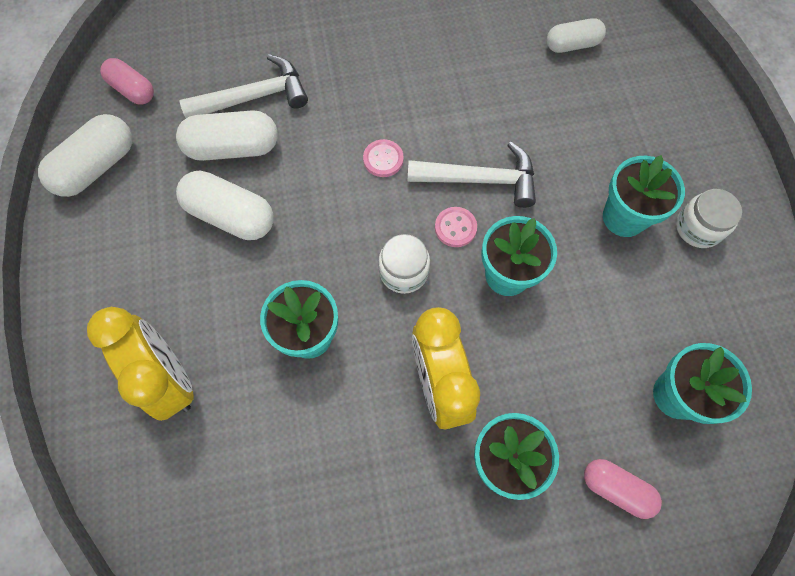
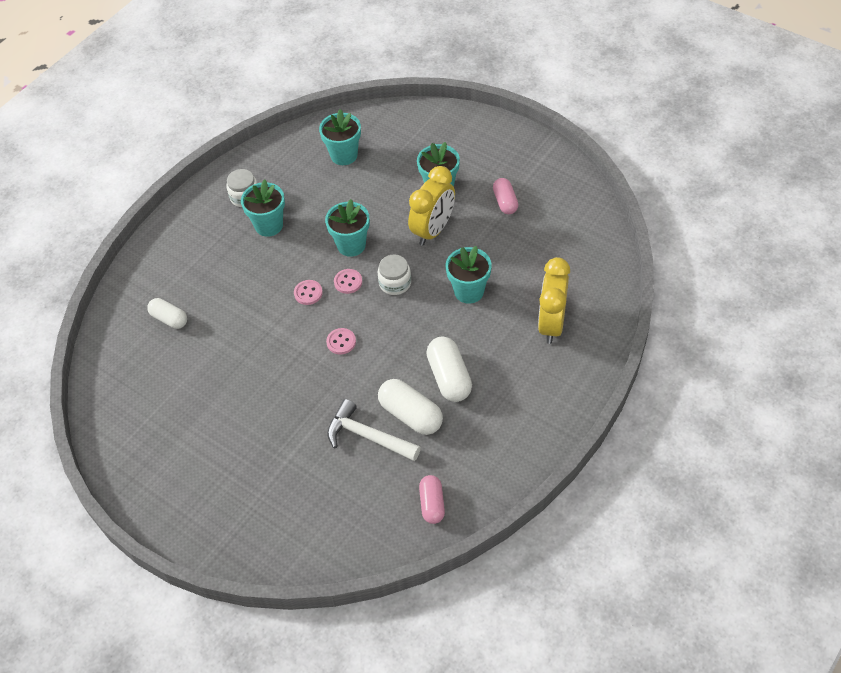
camera: 130 degrees left, 15 degrees down
white capsule [38,114,132,197] -> none
white hammer [408,142,536,208] -> pink button [294,280,323,305]
pink capsule [584,459,662,519] -> pink capsule moved to [493,178,518,214]

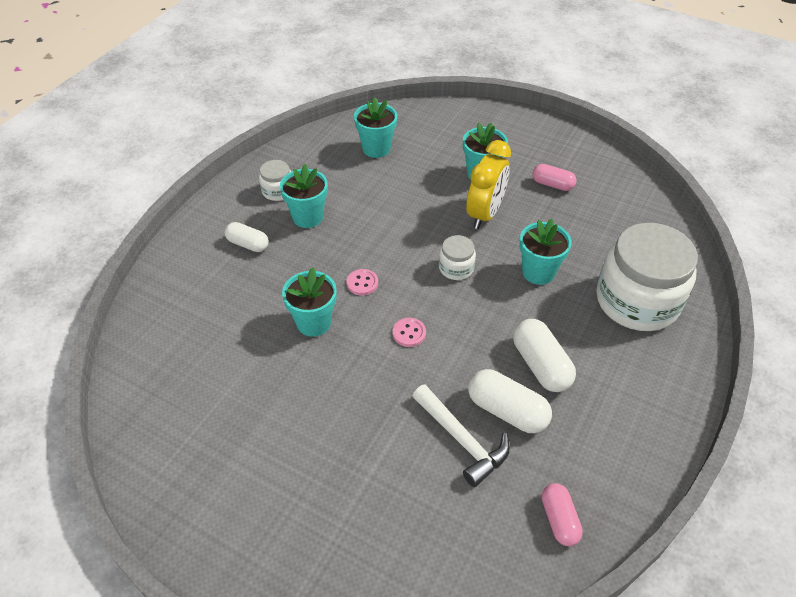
camera: 10 degrees left, 5 degrees down
white capsule [147,298,187,329] -> white capsule moved to [225,222,269,252]
turquoise flower pot [325,199,370,257] -> turquoise flower pot moved to [282,267,337,337]
white hammer [327,399,421,461] -> white hammer turned 150 degrees counterclockwise [412,385,510,487]
pink button [334,269,362,294] -> none
pink capsule [493,178,518,214] -> pink capsule turned 45 degrees counterclockwise [532,164,577,191]
yellow clock [538,257,570,344] -> white jar [596,223,698,331]

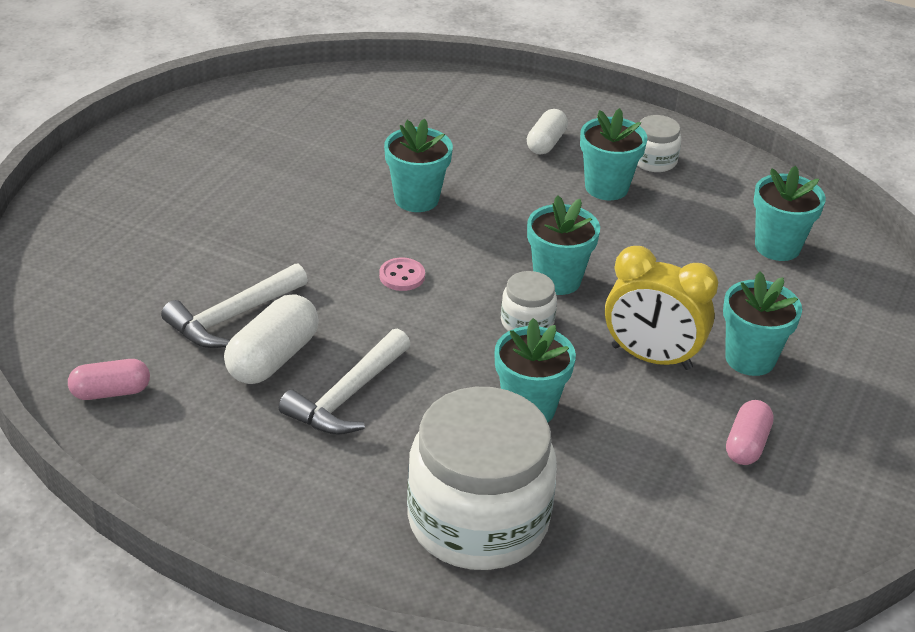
camera: 85 degrees right, 10 degrees down
pink button [346,269,378,296] -> none
white capsule [513,319,576,392] -> white hammer [279,329,410,435]
none -> turquoise flower pot [527,195,600,295]

